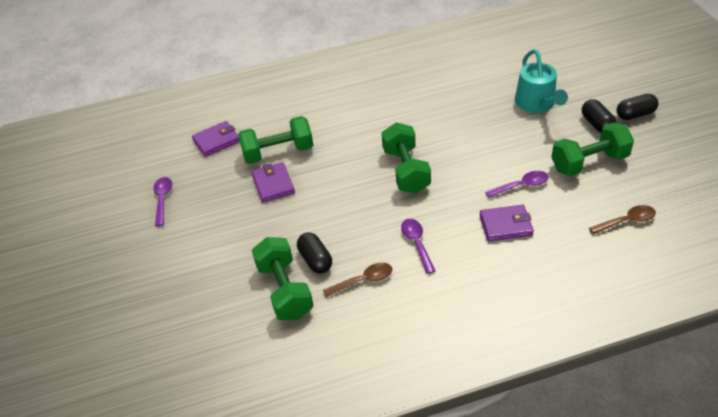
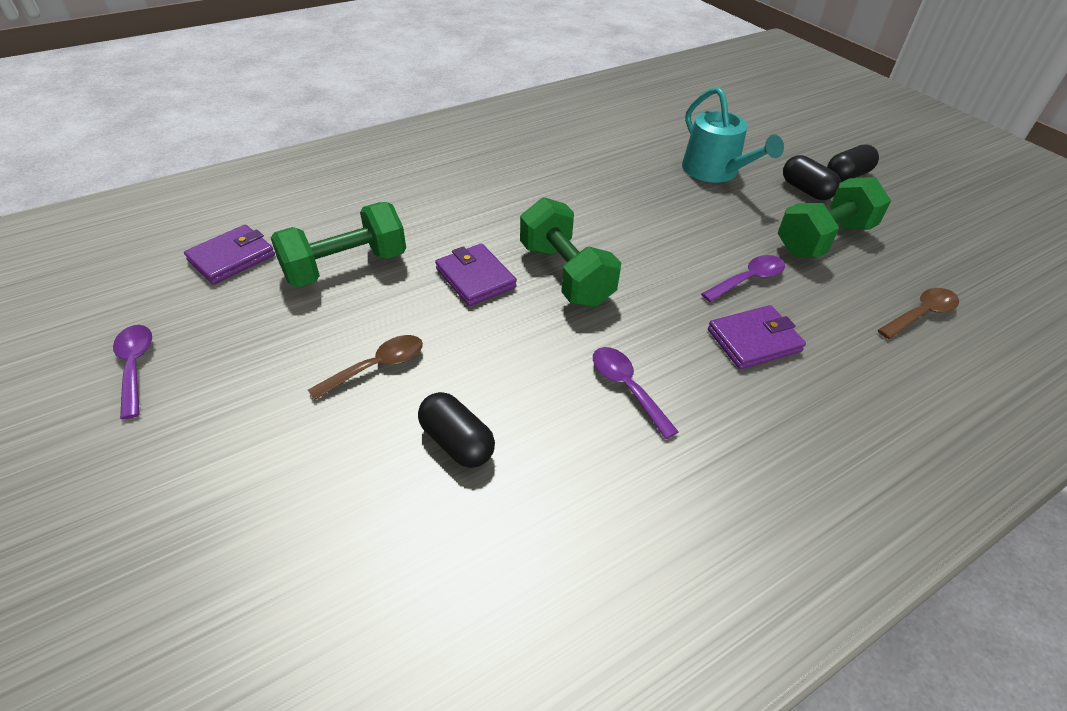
camera: 20 degrees left, 0 degrees up
purple wallet [252,162,295,203] -> purple wallet moved to [435,243,517,306]
green dumbbell [252,237,314,320] -> none
brown spoon [323,263,393,297] -> brown spoon moved to [308,335,423,400]

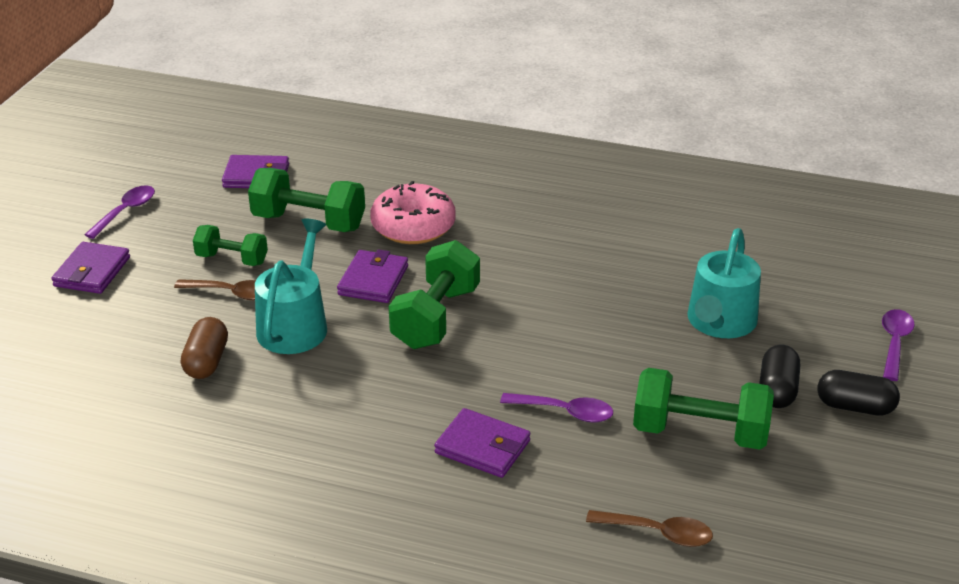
camera: 50 degrees right, 10 degrees down
black capsule [418,392,495,468] -> brown capsule [181,317,228,379]
purple spoon [593,347,679,439] -> purple spoon moved to [882,309,915,381]
none -> purple wallet [51,242,130,294]
none -> green dumbbell [193,225,268,266]
none -> turquoise watering can [255,219,327,354]
none -> pink donut [370,181,456,244]

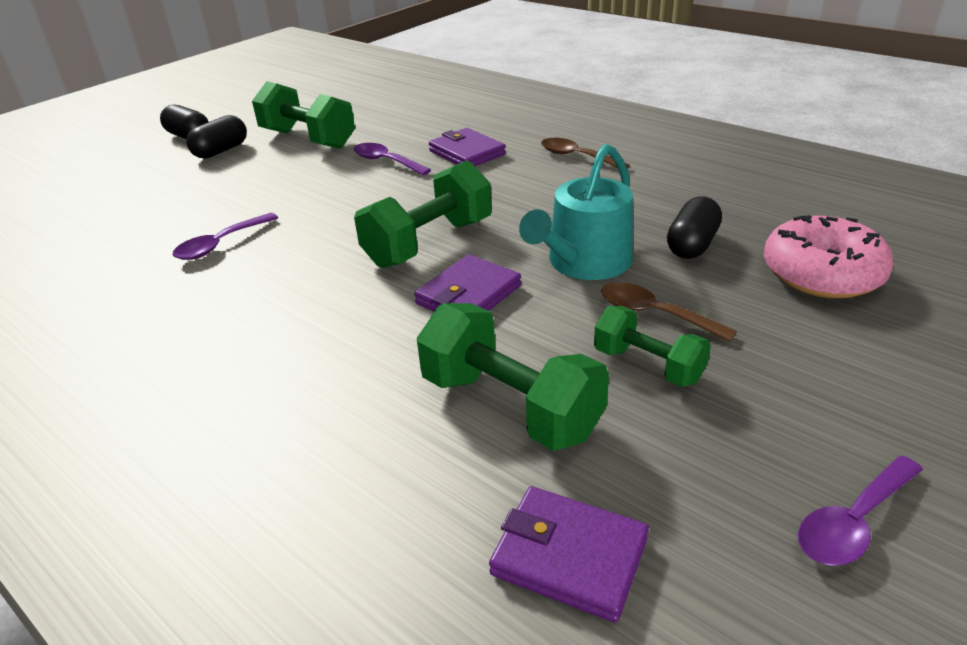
camera: 155 degrees left, 0 degrees up
purple wallet [51,242,130,294] -> none
brown capsule [181,317,228,379] -> black capsule [667,196,722,259]
pink donut [370,181,456,244] -> pink donut moved to [764,215,894,299]
brown spoon [586,510,713,547] -> brown spoon moved to [541,138,630,168]
turquoise watering can [687,228,761,338] -> none
purple spoon [882,309,915,381] -> purple spoon moved to [172,213,278,260]

